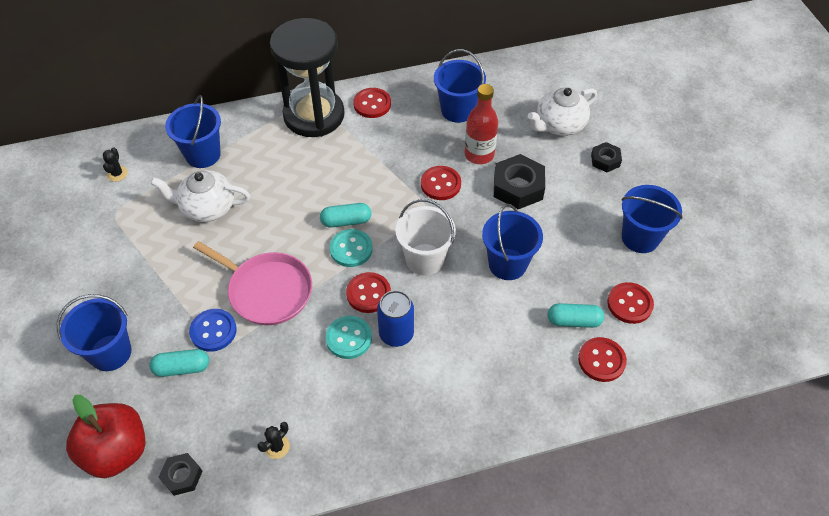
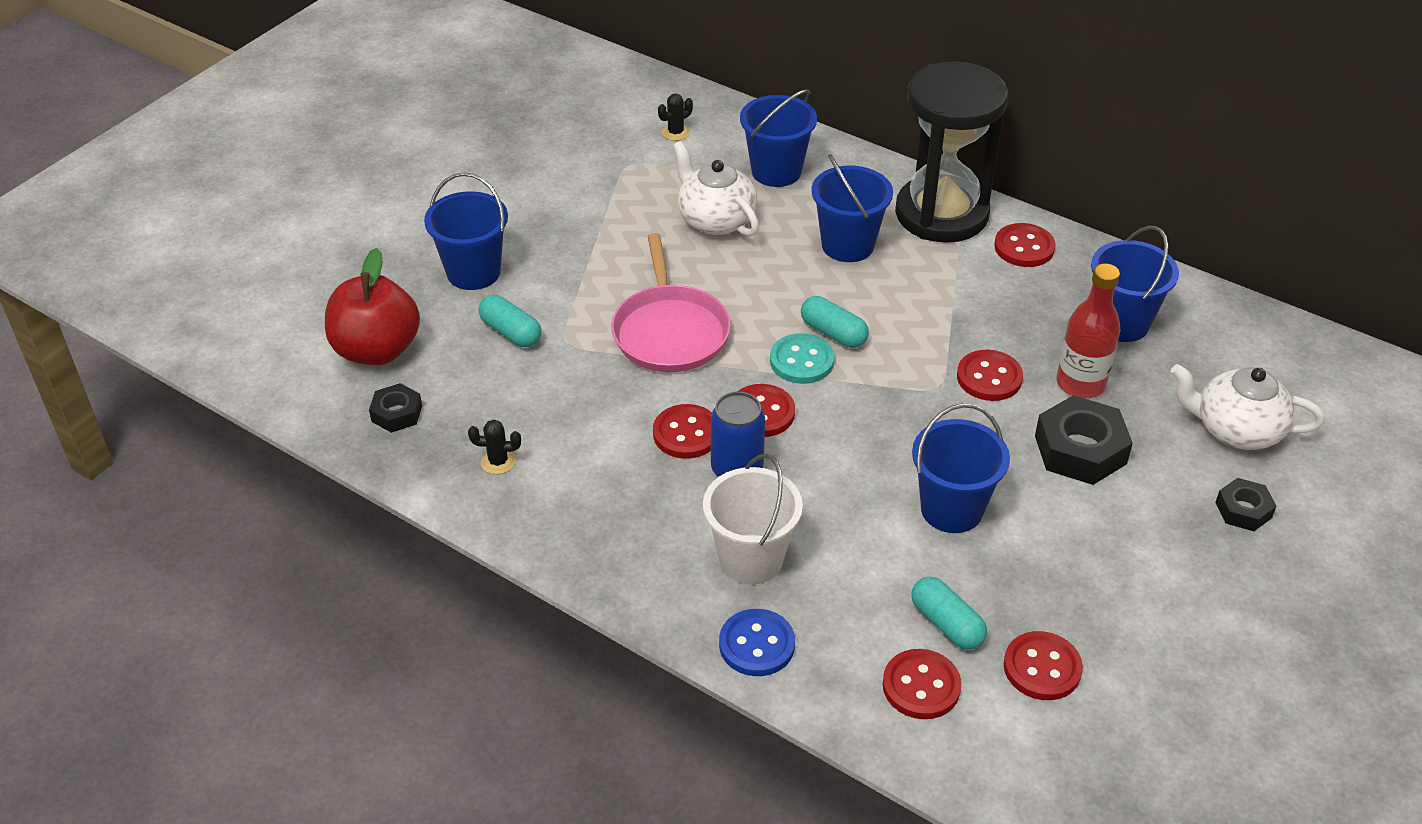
camera: 50 degrees right, 10 degrees down
blue button [189,309,237,352] -> blue button moved to [719,609,795,676]
turquoise button [326,316,372,359] -> red button [653,404,712,459]
white bucket [395,199,456,276] -> white bucket moved to [703,454,803,584]
blue bucket [622,185,682,253] -> blue bucket moved to [811,154,893,262]

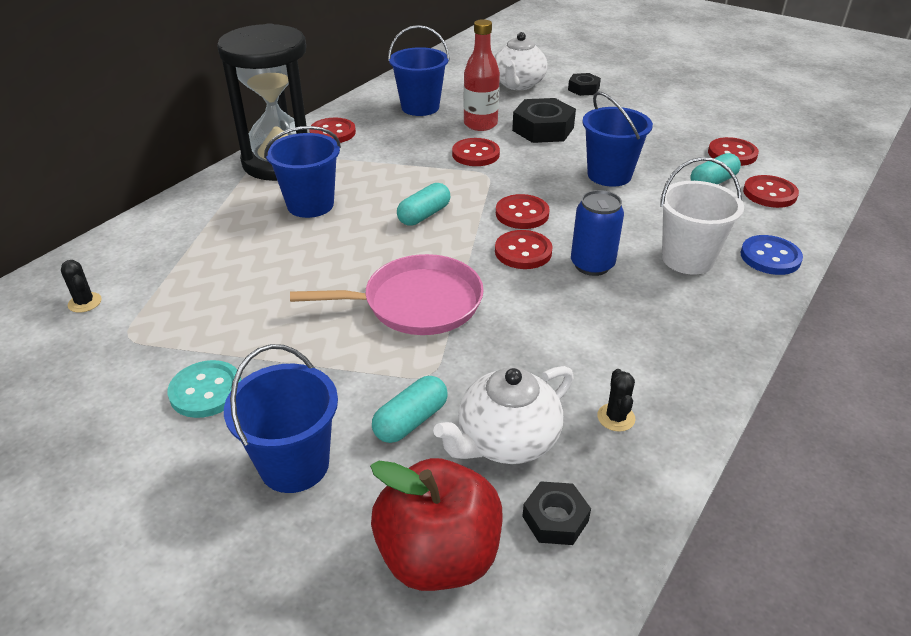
camera: 90 degrees left, 5 degrees down
red button [653,404,712,459] -> red button moved to [496,194,550,229]
white teapot [673,141,759,236] -> white teapot moved to [433,366,574,464]
blue bucket [740,89,817,187] -> none
turquoise button [770,333,835,384] -> turquoise button moved to [168,360,241,418]

